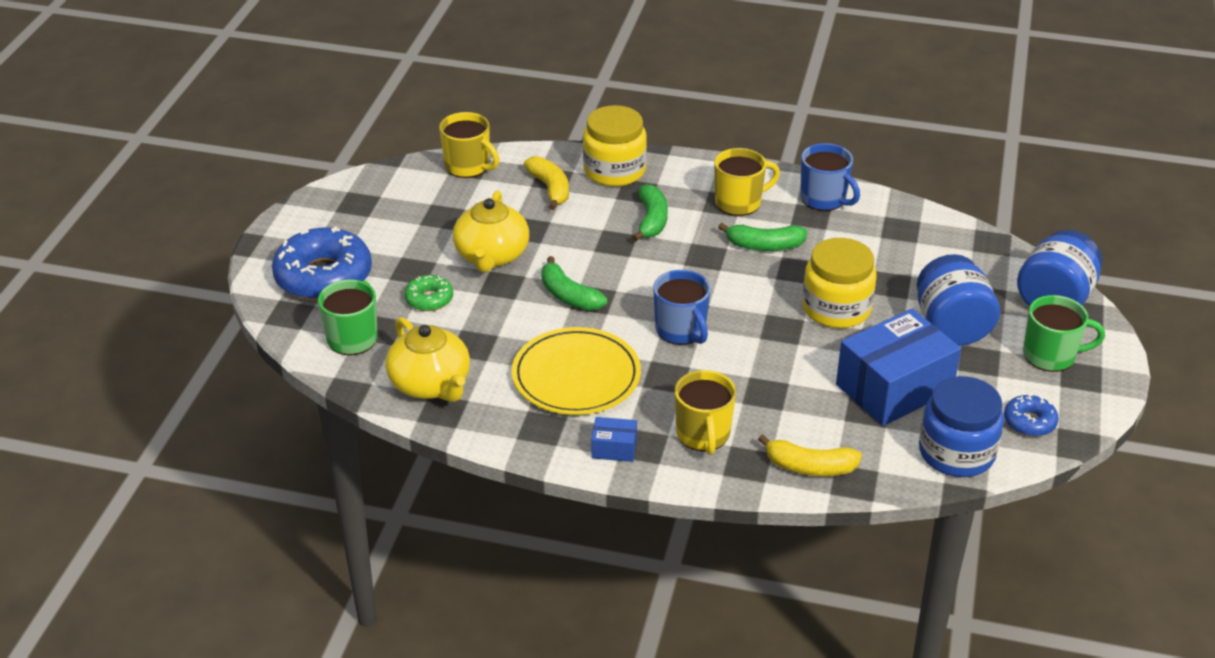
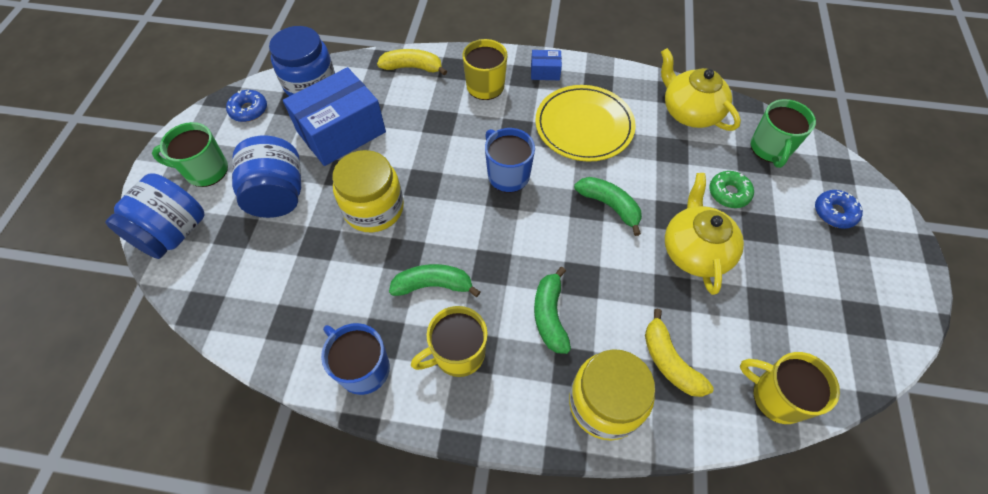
camera: 175 degrees right, 20 degrees up
blue donut [272,226,372,300] -> blue donut [815,190,863,229], size x0.49

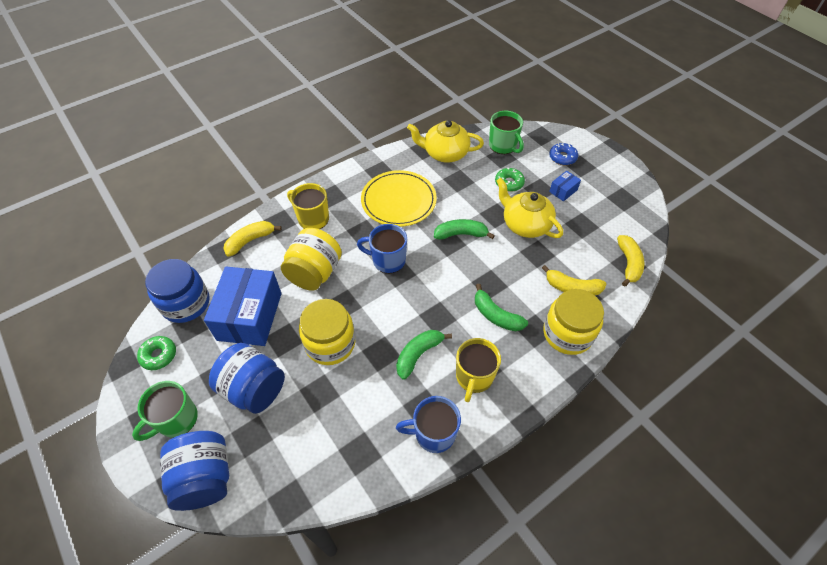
camera: 45 degrees left, 5 degrees down
blue donut [226,90,267,122] -> green donut [137,336,176,370]
blue box [531,50,562,80] -> blue box moved to [549,171,581,201]
yellow mug [740,352,840,424] -> yellow banana [617,235,644,287]
none -> yellow jar [281,228,342,291]

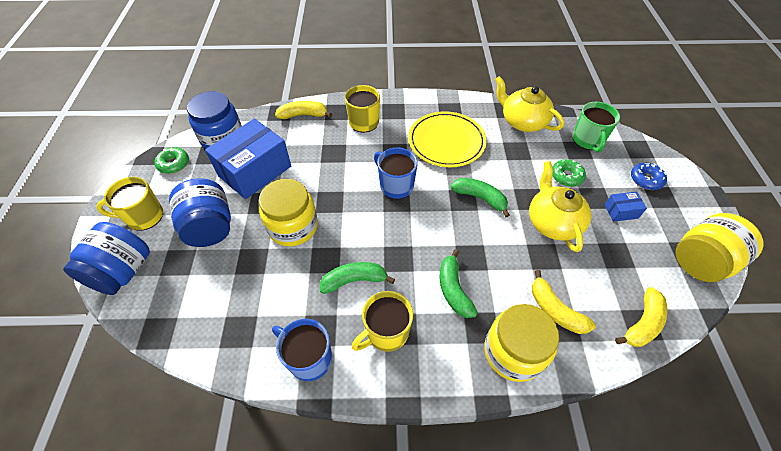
camera: 35 degrees right, 0 degrees up
green mug [132,381,198,441] -> yellow mug [96,177,163,231]
yellow jar [281,228,342,291] -> yellow jar moved to [676,213,764,282]

